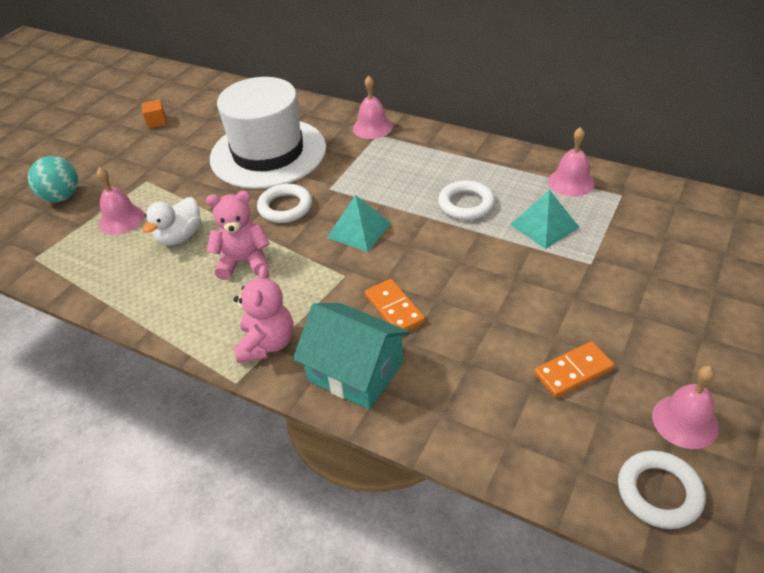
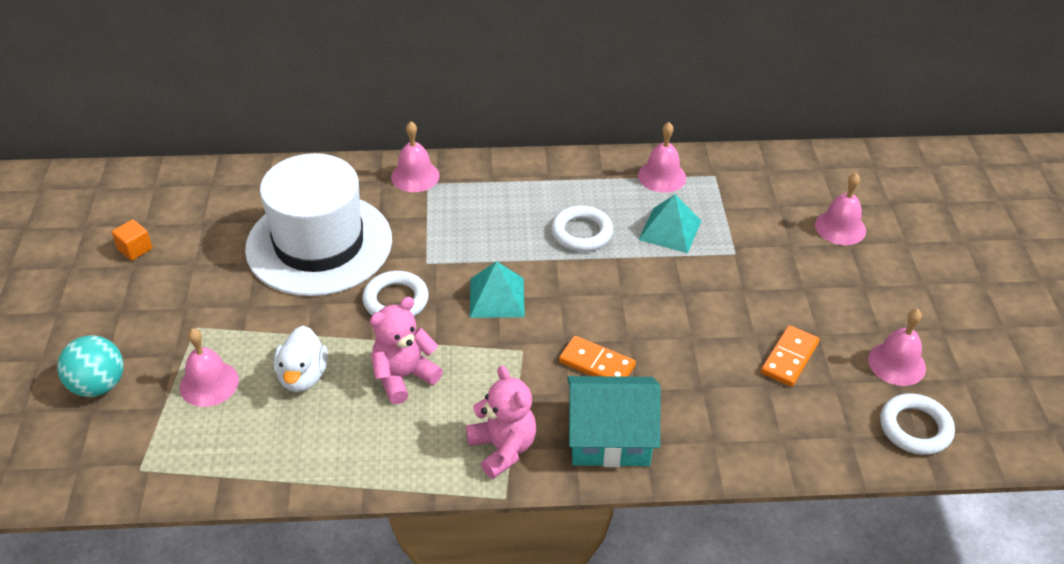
camera: 35 degrees left, 0 degrees up
none -> pink bell [815,173,866,245]

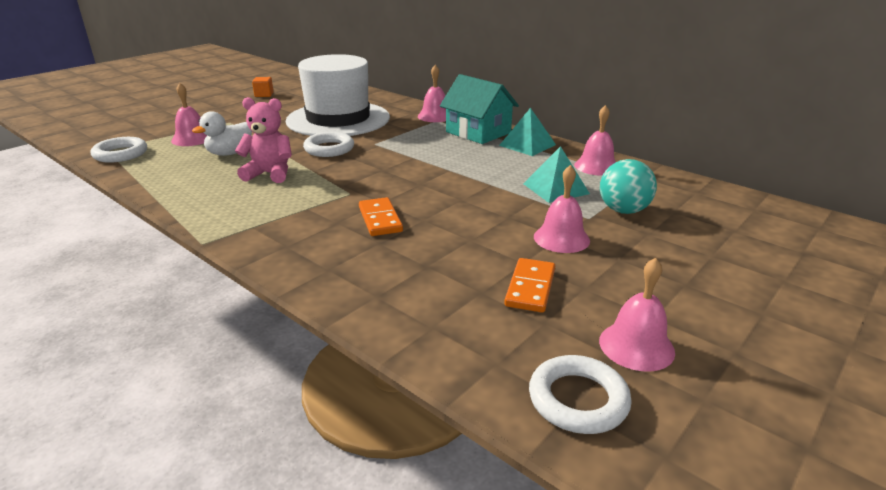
camera: 45 degrees right, 15 degrees down
turquoise ball [57,335,124,397] -> turquoise ball moved to [600,159,657,214]
pink teddy bear [466,366,536,479] -> none
turquoise pyramid [470,261,525,318] -> turquoise pyramid moved to [499,108,556,156]
white ring [551,205,613,252] -> white ring moved to [91,137,147,163]
turquoise house [567,376,661,467] -> turquoise house moved to [440,74,519,144]
orange domino [761,325,820,387] -> orange domino turned 60 degrees counterclockwise [504,258,555,313]
pink bell [815,173,866,245] -> pink bell moved to [534,165,590,253]

